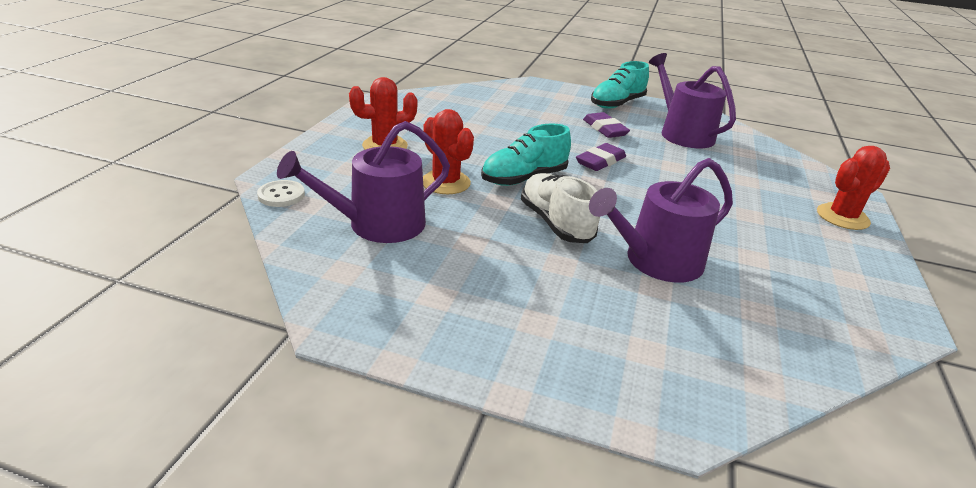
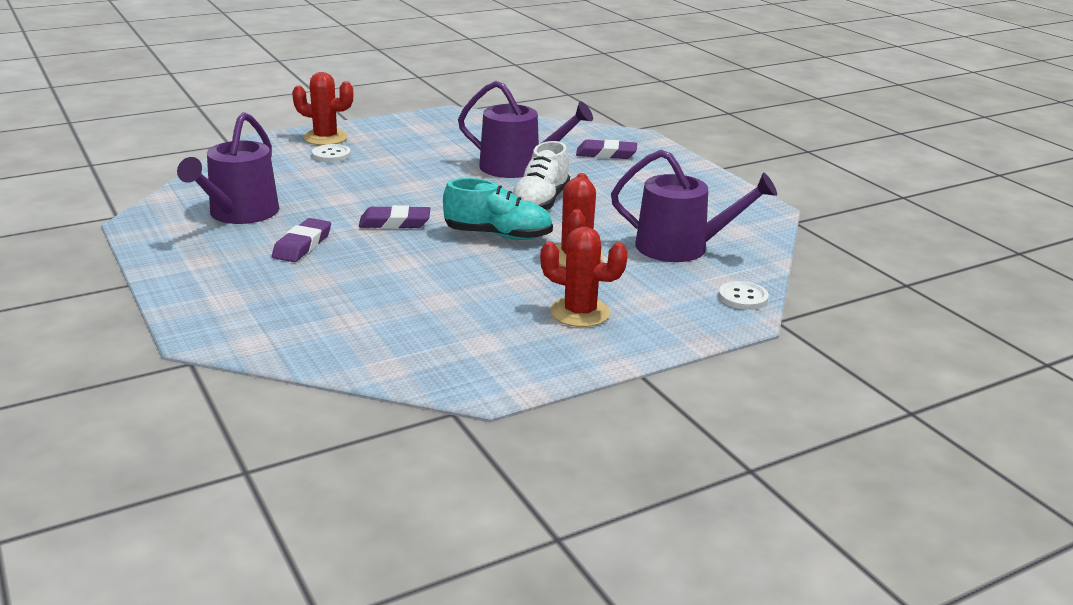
camera: 135 degrees left, 5 degrees down
turquoise shoe [591,61,649,109] -> none
none -> white button [312,144,351,162]
none -> purple eraser [576,140,637,159]

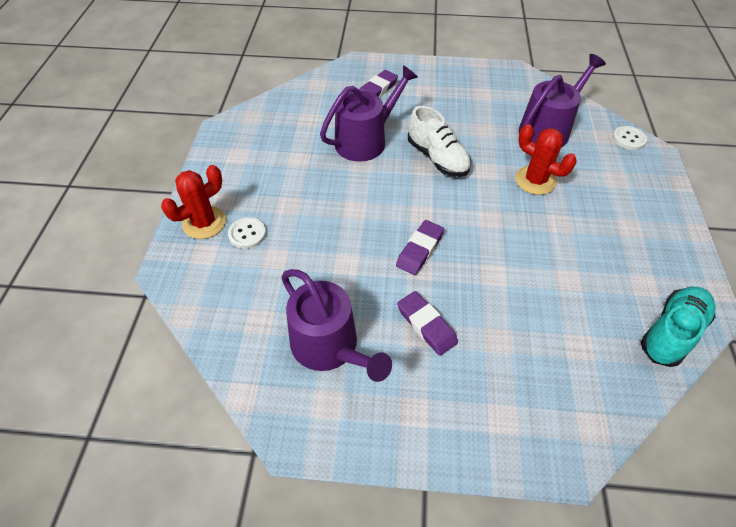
camera: 55 degrees left, 25 degrees up
turquoise shoe [443,178,553,240] -> turquoise shoe moved to [641,286,716,367]
red cactus [540,227,628,327] -> none

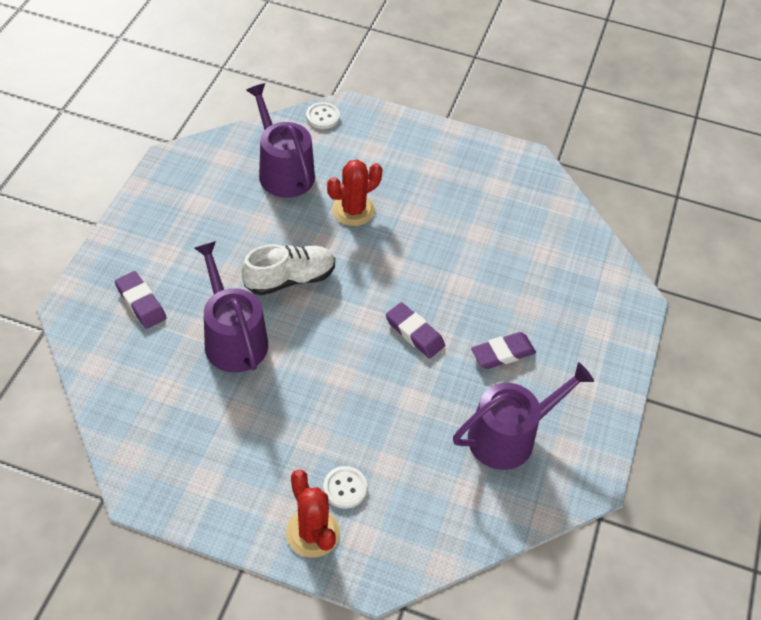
camera: 80 degrees left, 0 degrees up
turquoise shoe [641,286,716,367] -> none

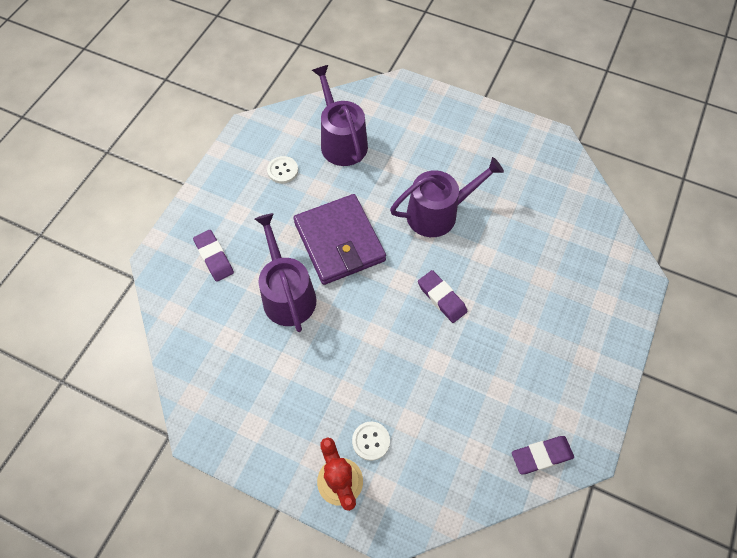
camera: 10 degrees right, 10 degrees up
white shoe [241,244,335,295] -> purple wallet [293,194,386,285]
white button [306,102,340,129] -> white button moved to [267,156,298,184]
red cactus [327,159,382,226] -> none
purple watering can [453,362,594,470] -> purple watering can moved to [390,157,504,237]
purple eraser [471,332,536,369] -> purple eraser moved to [512,436,574,475]

